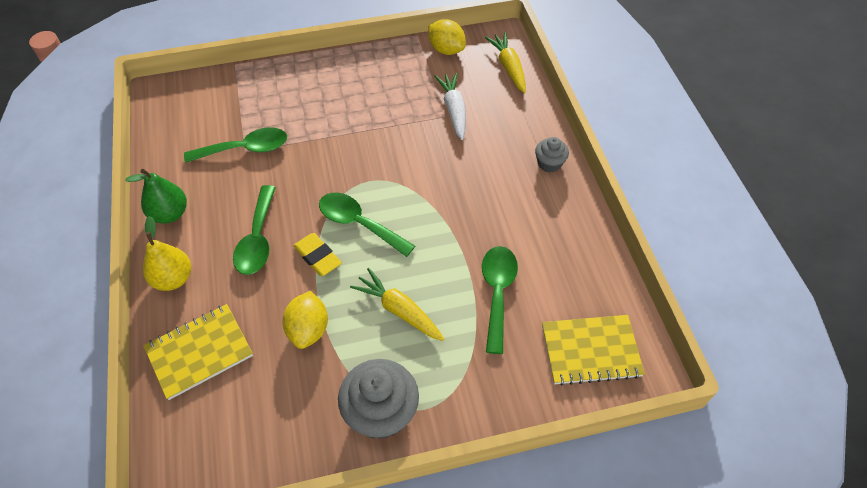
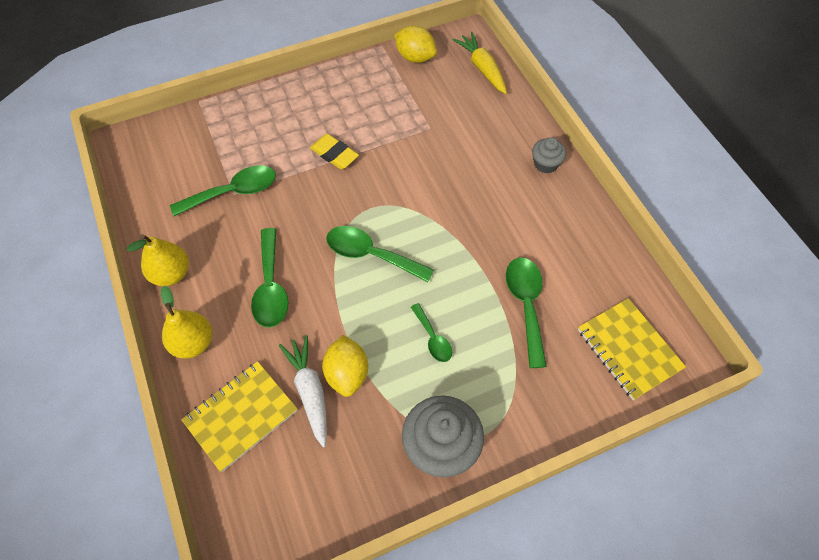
camera: 10 degrees left, 5 degrees up
green pear [125,169,187,224] -> yellow pear [127,234,189,286]
yellow eraser [293,233,342,276] -> yellow eraser moved to [310,134,359,169]
yellow carrot [350,268,444,341] -> green spoon [411,303,452,362]
white carrot [434,73,466,140] -> white carrot moved to [279,335,327,448]
yellow notebook [542,315,645,386] -> yellow notebook turned 75 degrees clockwise [578,298,686,400]

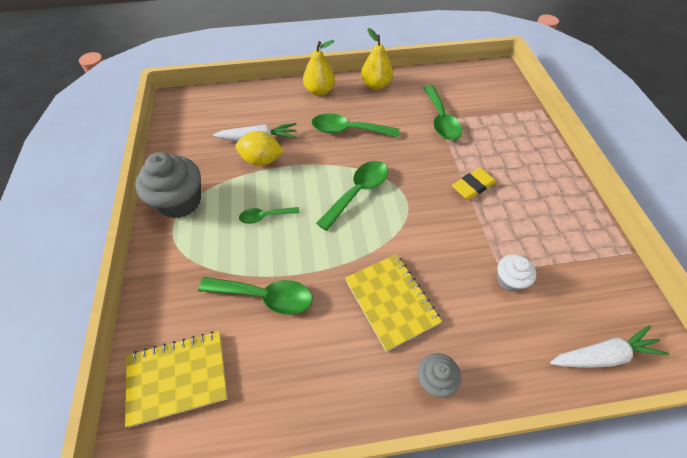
camera: 105 degrees right, 5 degrees down
yellow notebook [181,361,298,472] -> yellow notebook moved to [345,254,442,352]
yellow lemon [394,26,437,63] -> none
yellow carrot [453,32,507,94] -> white carrot [550,325,669,368]
none -> white cupcake [497,254,536,292]

